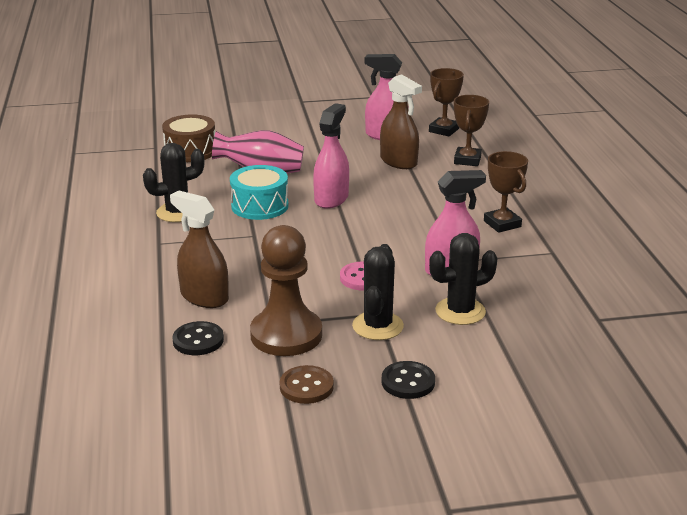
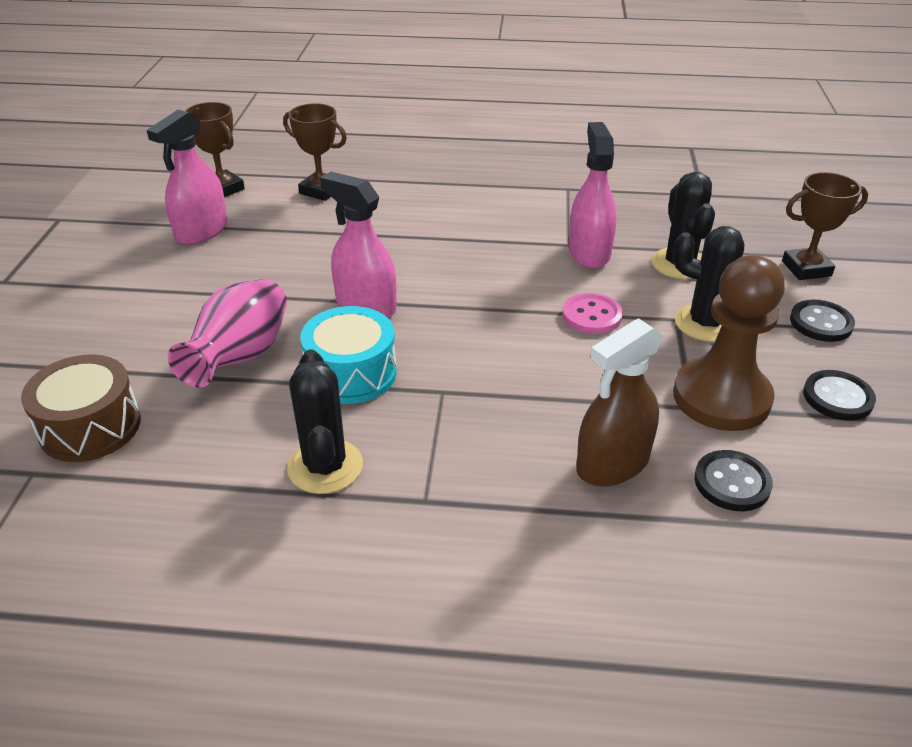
camera: 75 degrees left, 10 degrees up
brown button [280,365,334,404] -> black button [803,370,876,421]
brown spray bottle [380,74,422,169] -> none
brown trophy [484,151,528,233] -> brown trophy moved to [782,172,868,280]

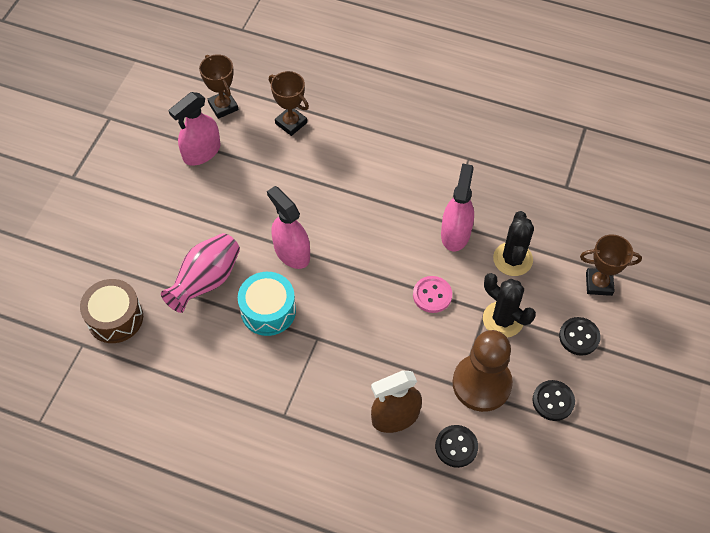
camera: 15 degrees right, 20 degrees up
black cactus [287,349,363,494] -> none

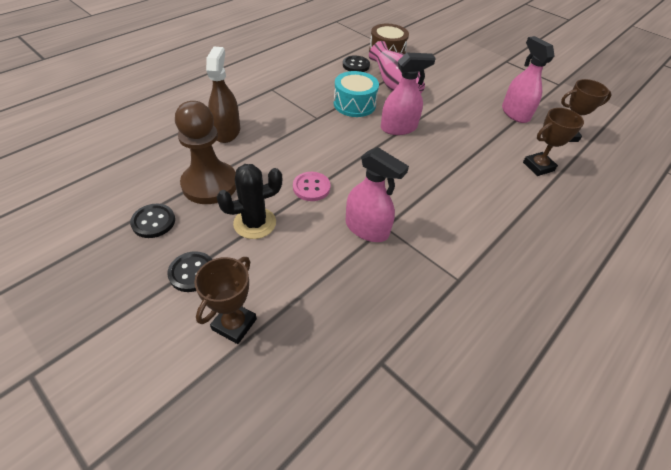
camera: 110 degrees right, 10 degrees down
black button [435,425,478,468] -> black button moved to [343,56,370,72]
black cactus [493,211,534,276] -> none

